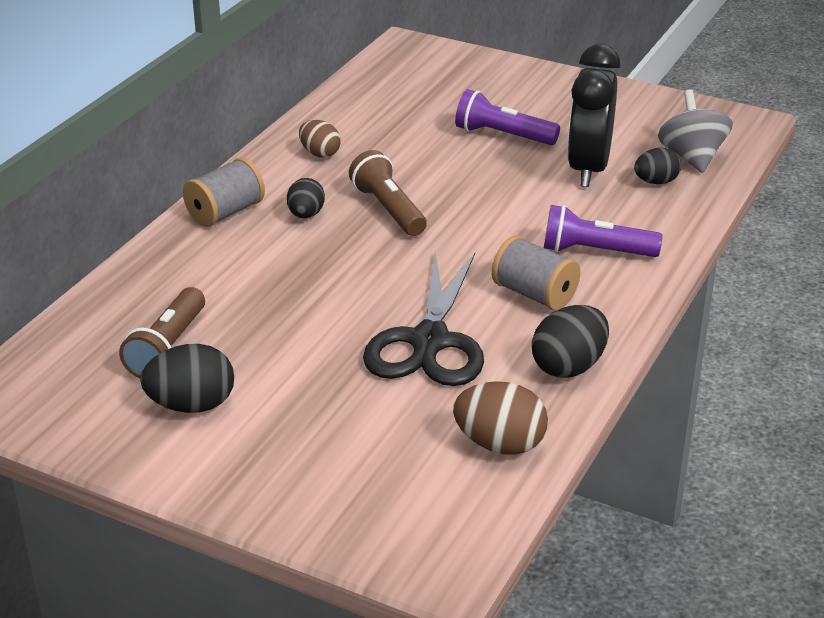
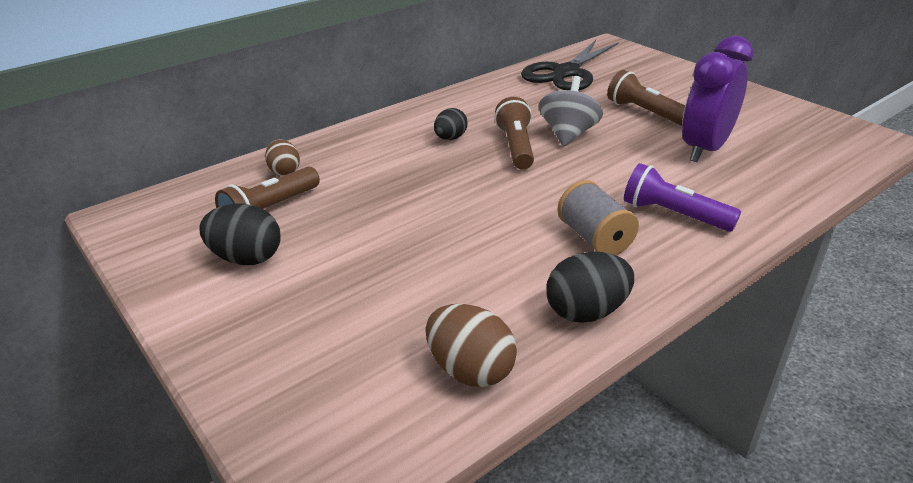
camera: 25 degrees right, 0 degrees up
grey spool [183,157,265,227] -> none
brown egg [299,120,340,158] -> brown egg moved to [265,139,300,176]
black scissors [363,252,484,386] -> black scissors moved to [521,40,619,90]
purple flashlight [455,89,560,145] -> brown flashlight [607,70,685,126]
black clock [567,44,620,187] -> purple clock [682,35,753,162]
black egg [634,148,681,184] -> none
grey spinning top [658,89,733,173] -> grey spinning top moved to [539,76,603,146]

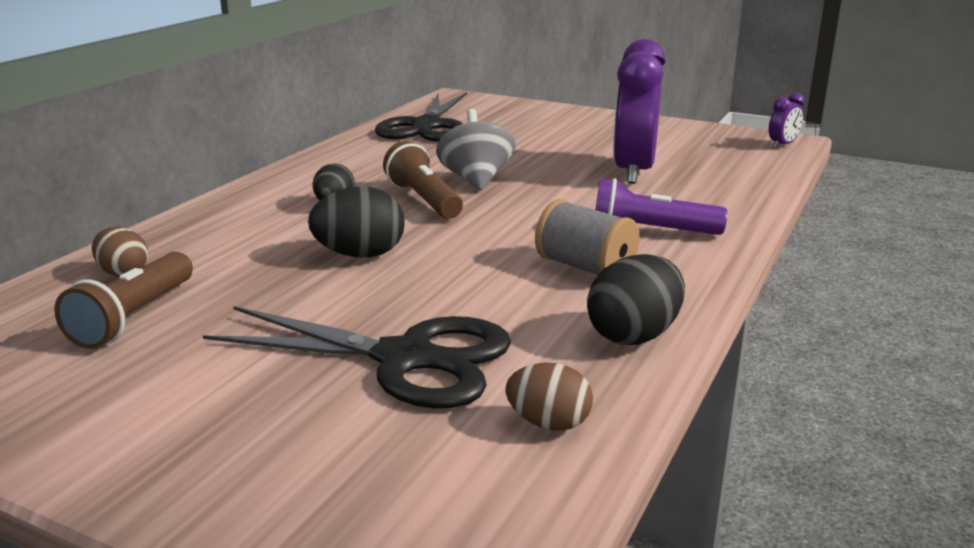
camera: 25 degrees left, 10 degrees down
black egg [199,204,281,265] -> black egg moved to [308,187,405,258]
brown egg [425,304,517,387] -> brown egg [505,363,593,431], size x0.66
brown flashlight [607,70,685,126] -> none
none -> black scissors [203,306,511,409]
none -> purple clock [769,93,804,148]

